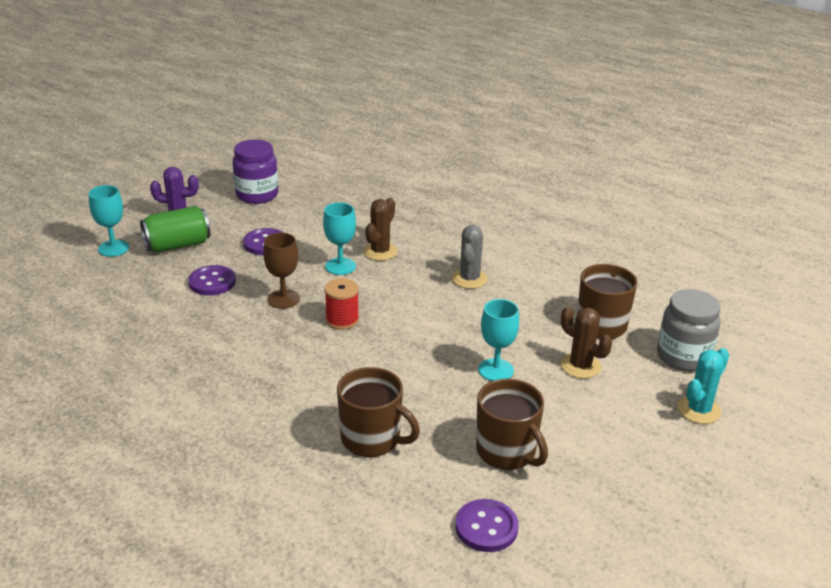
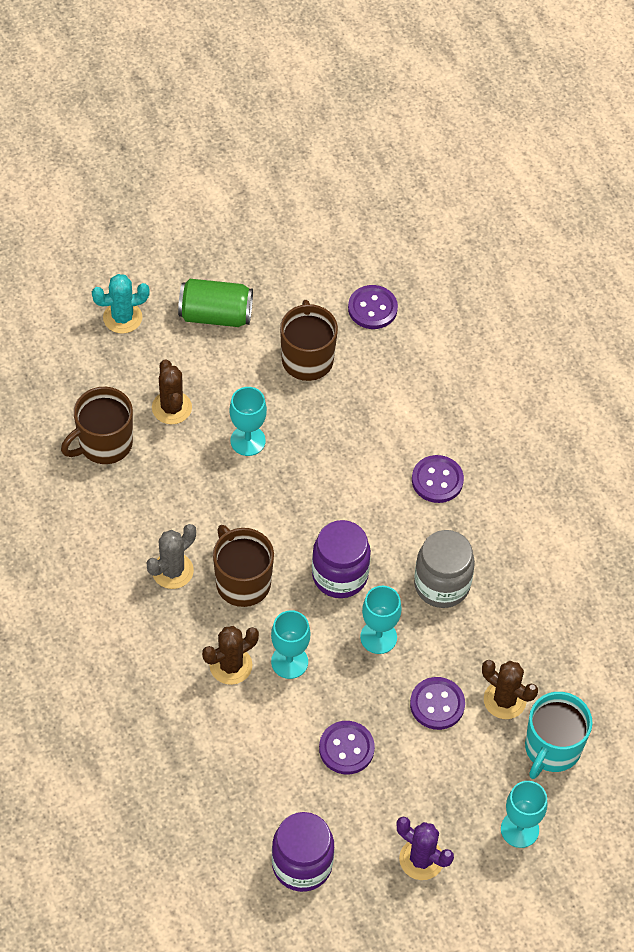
camera: 150 degrees left, 25 degrees up
green can [140,206,210,253] -> green can moved to [178,279,253,327]
brown goblet [263,233,300,309] -> turquoise goblet [360,586,402,654]
red spool [324,278,359,330] -> purple jar [312,520,371,598]
brown mug [337,367,420,457] -> brown mug moved to [213,525,274,607]
grey jar [657,289,720,371] -> grey jar moved to [414,530,475,608]
none -> purple button [412,455,464,503]
none -> brown cactus [482,660,538,719]
none -> turquoise mug [525,692,593,779]

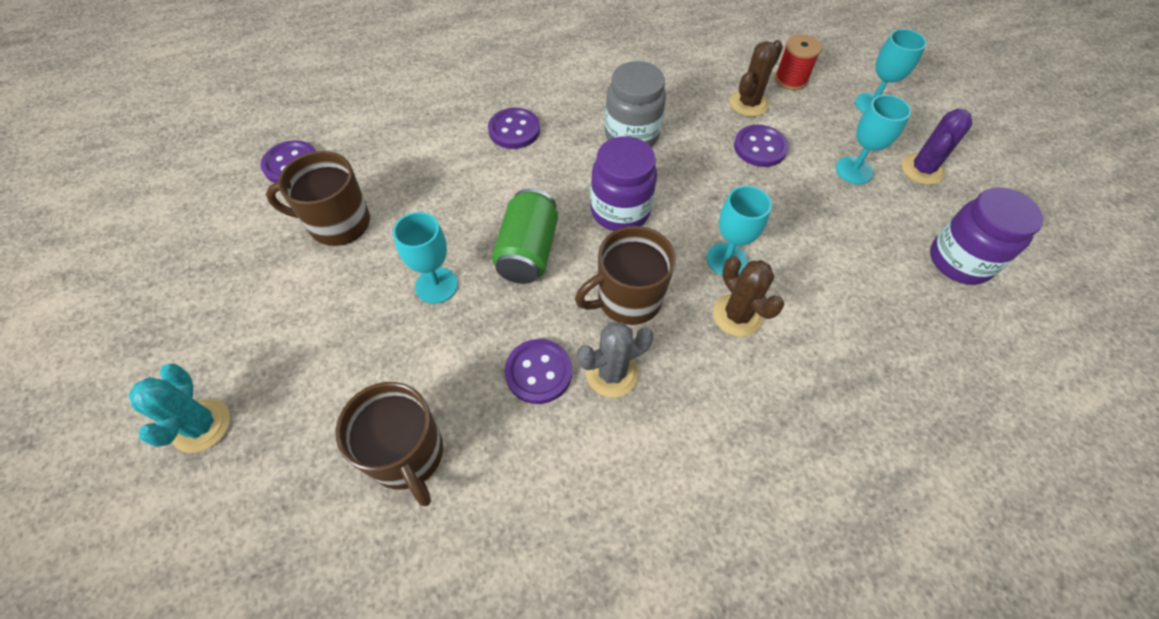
camera: 85 degrees left, 0 degrees up
grey cactus [146,524,196,589] -> grey cactus turned 75 degrees counterclockwise [577,322,654,397]
brown cactus [152,359,192,424] -> none
green can [178,279,253,327] -> green can moved to [492,188,558,284]
purple button [319,721,375,774] -> purple button moved to [504,339,572,404]
turquoise goblet [360,586,402,654] -> turquoise goblet moved to [836,95,911,184]
turquoise mug [525,692,593,779] -> red spool [775,34,822,90]

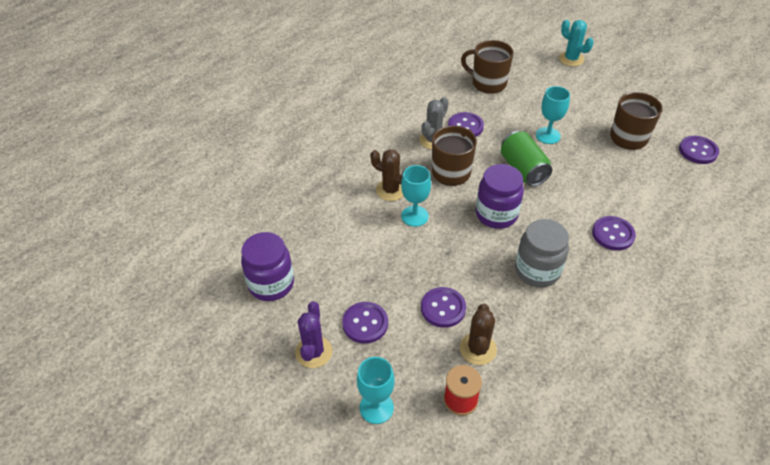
camera: 150 degrees right, 10 degrees down
turquoise goblet [836,95,911,184] -> purple button [342,302,388,344]

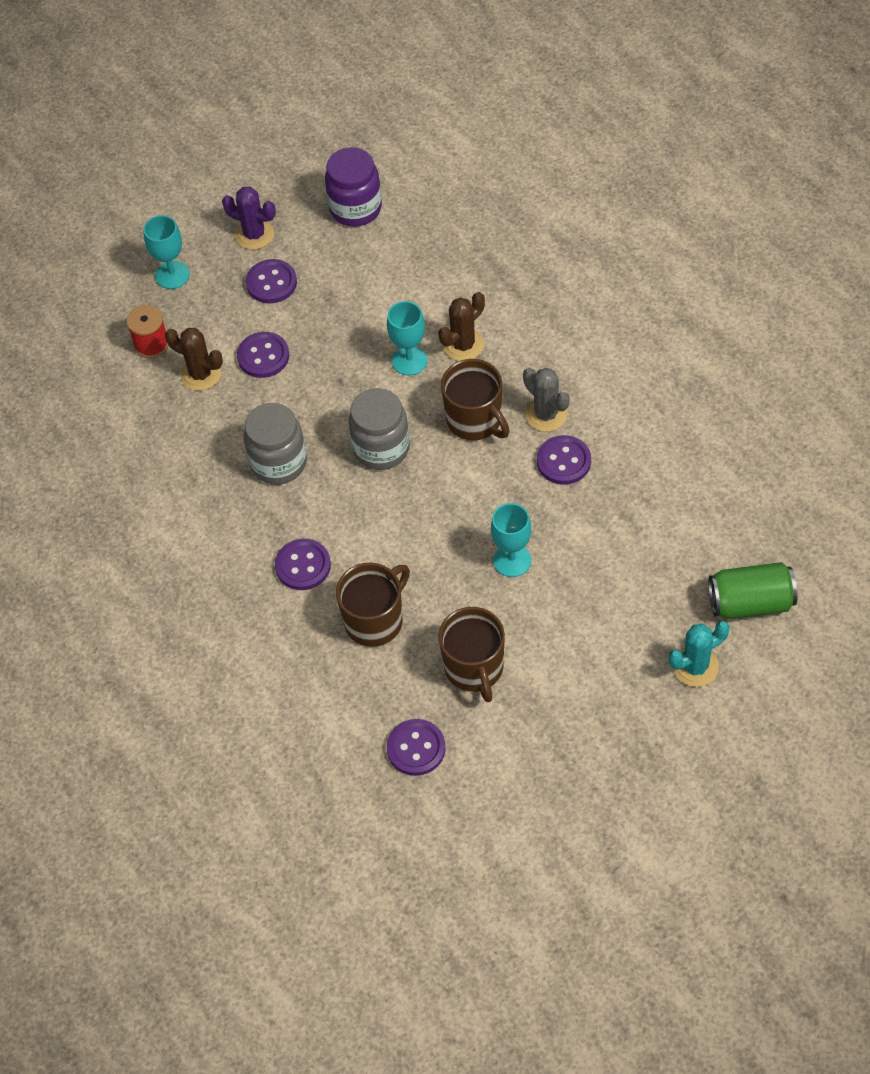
camera: 110 degrees right, 10 degrees up
brown mug [461,40,513,94] -> brown mug moved to [336,562,410,647]
purple jar [476,164,524,229] -> grey jar [349,388,410,470]
green can [501,131,552,186] -> green can moved to [709,562,797,619]

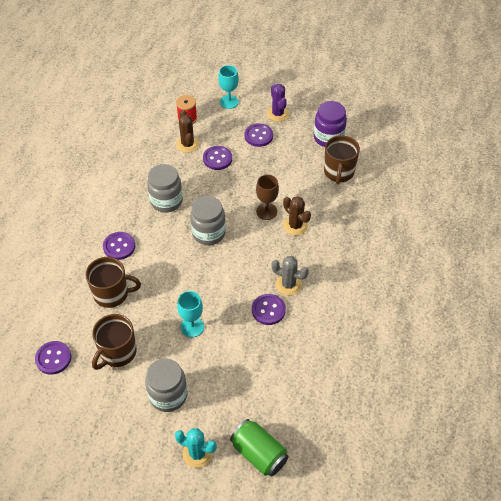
camera: 45 degrees right, 5 degrees down
turquoise goblet [387,301,428,376] -> brown goblet [256,175,279,220]
brown cactus [438,292,485,361] -> brown cactus turned 45 degrees clockwise [283,196,311,235]
brown mug [441,359,510,441] -> brown mug moved to [324,135,360,185]
grey cactus [523,368,570,432] -> grey cactus turned 75 degrees counterclockwise [271,256,309,295]
none -> grey jar [145,358,188,412]

